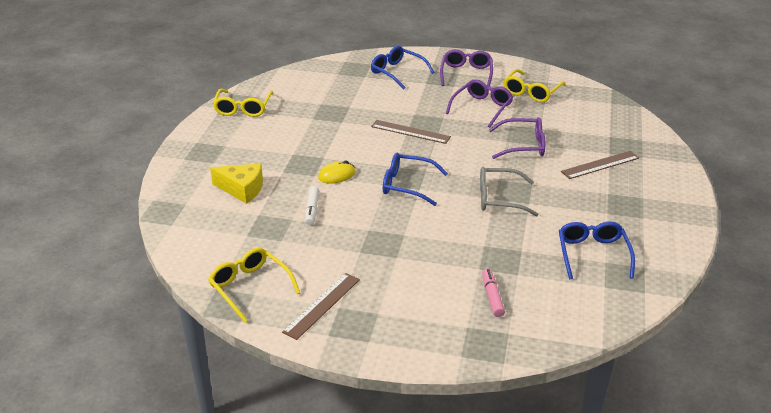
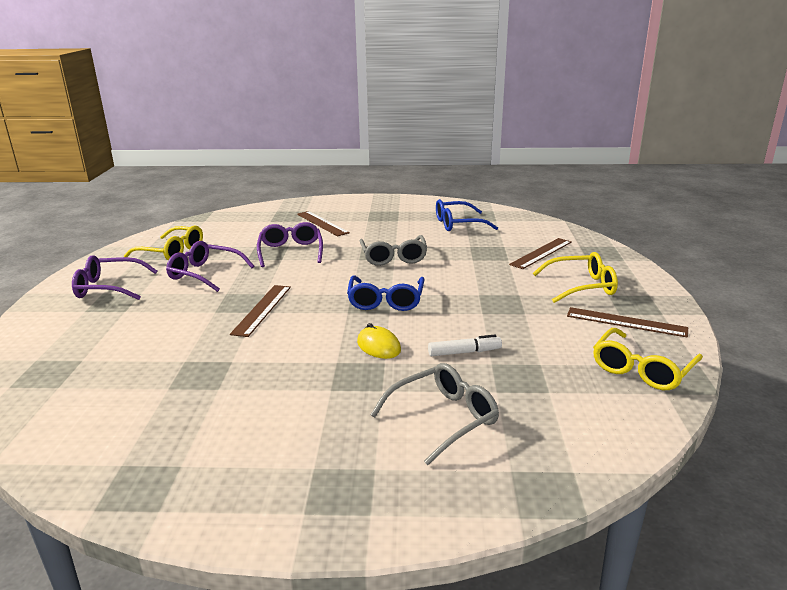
camera: 100 degrees left, 10 degrees down
yellow cheese [210,163,263,204] -> grey glasses [370,363,499,465]
yellow glasses [213,89,273,117] -> yellow glasses moved to [533,252,618,303]
blue glasses [371,46,434,90] -> none
pink marker [482,269,505,317] -> brown ruler [509,238,572,269]

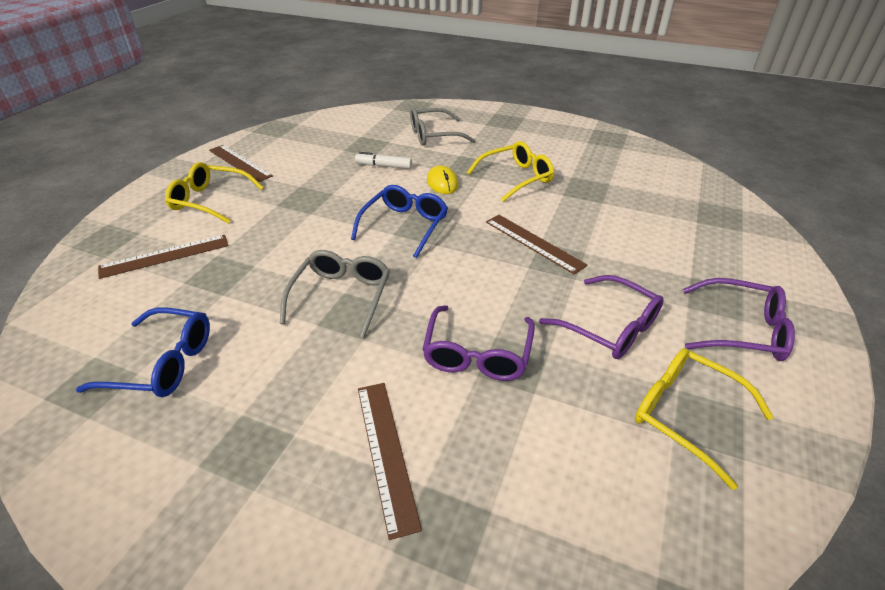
camera: 160 degrees left, 15 degrees up
brown ruler [230,285,291,337] -> brown ruler turned 75 degrees counterclockwise [486,215,587,274]
yellow glasses [593,328,703,390] -> yellow glasses moved to [467,141,554,202]

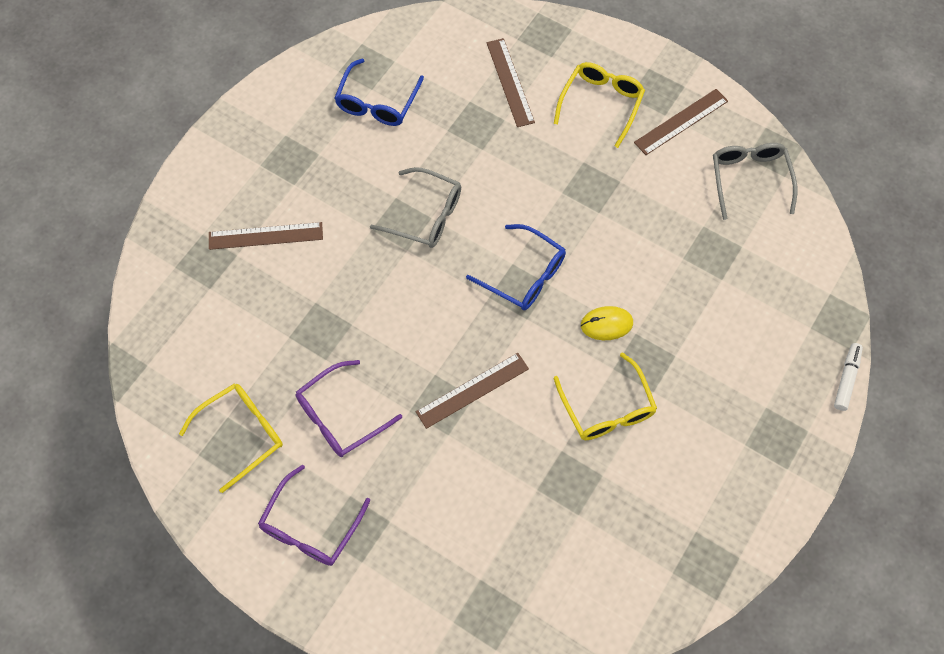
camera: 100 degrees right, 25 degrees up
white marker [355,152,412,169] -> white marker moved to [834,343,863,411]
grey glasses [410,107,476,146] -> grey glasses moved to [713,143,798,220]
purple glasses [422,305,535,381] -> none

